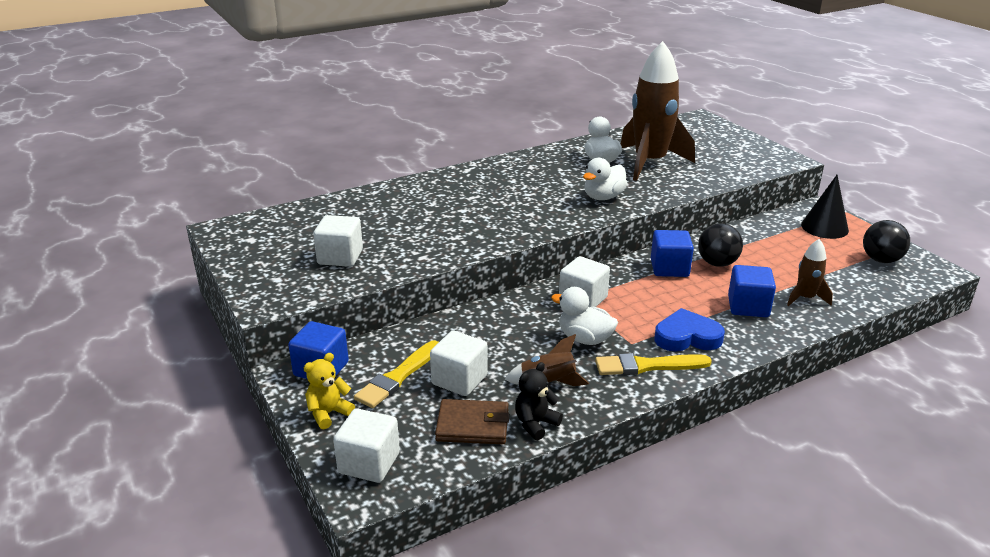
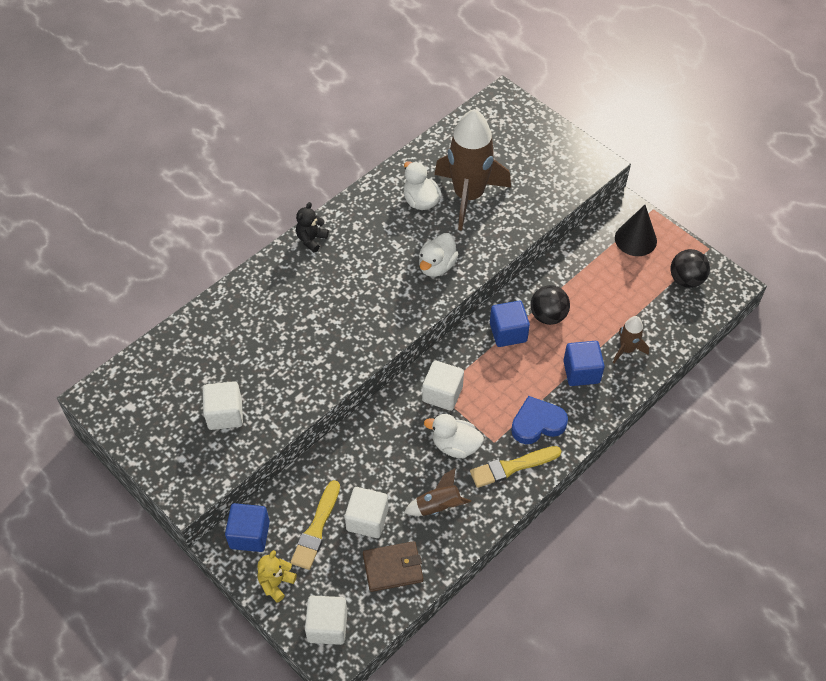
camera: 15 degrees left, 25 degrees up
black teddy bear [515,362,563,440] -> black teddy bear moved to [296,202,329,253]

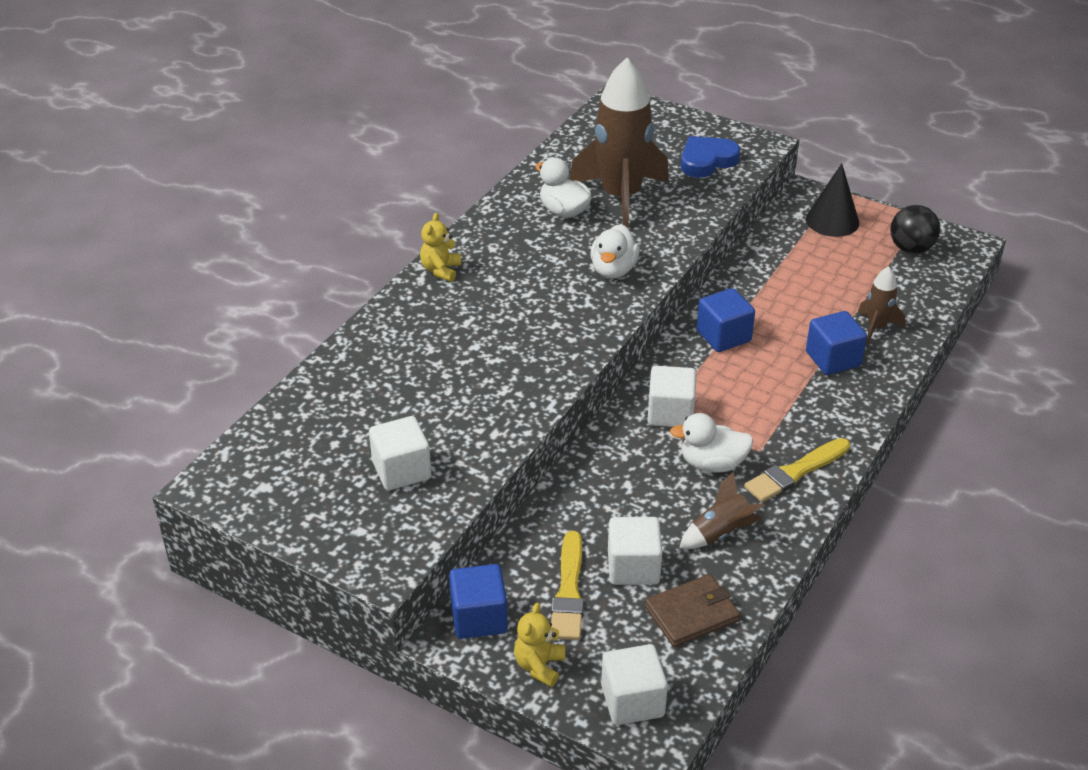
camera: 15 degrees left, 15 degrees down
black teddy bear [296,202,329,253] -> yellow teddy bear [420,213,461,282]
blue heart [511,396,568,444] -> blue heart moved to [681,136,740,178]
black ball [531,285,570,325] -> none

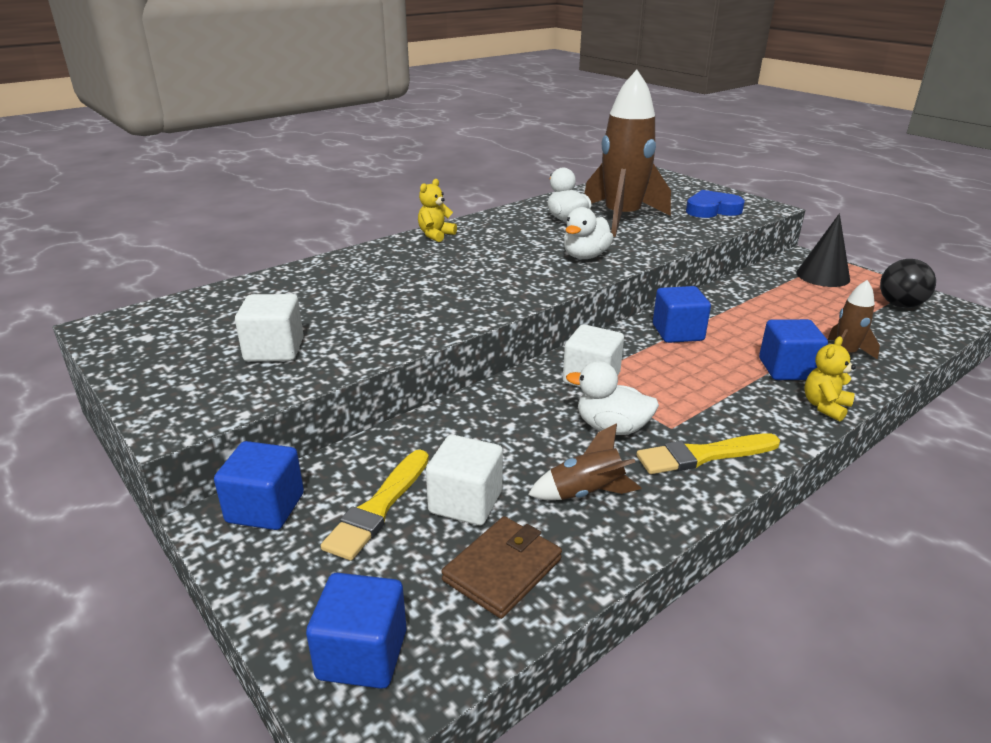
camera: 20 degrees right, 10 degrees down
yellow teddy bear [514,603,565,687] -> yellow teddy bear moved to [804,336,856,421]
white cube [601,644,668,725] -> blue cube [306,573,406,689]
brown wallet [645,574,740,647] -> brown wallet turned 45 degrees counterclockwise [442,516,562,619]

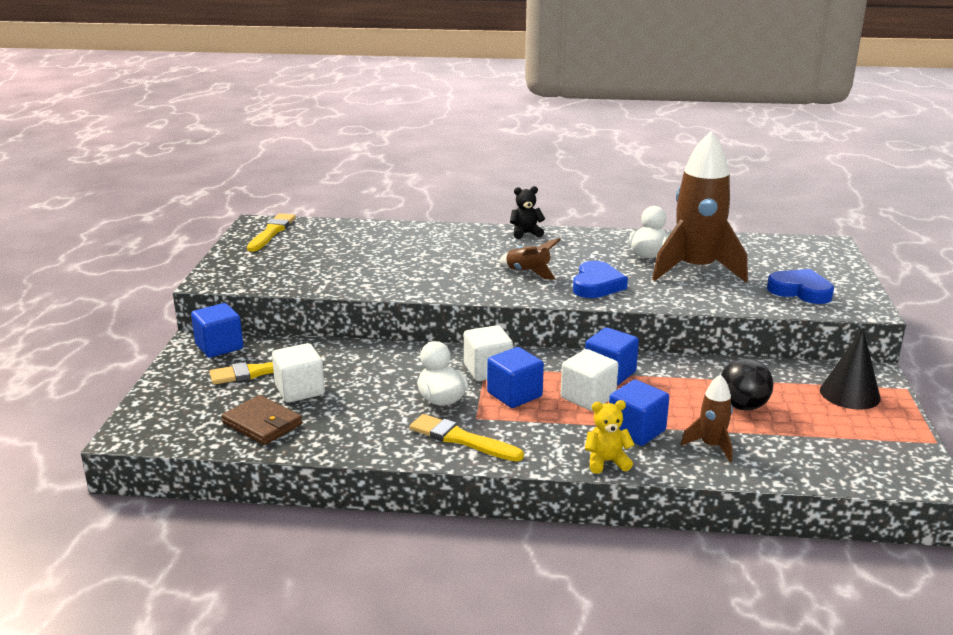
camera: 45 degrees right, 5 degrees down
white cube [235,294,304,361] -> white cube moved to [561,349,618,411]
blue cube [306,573,406,689] -> blue cube moved to [487,347,544,408]
yellow teddy bear [418,179,457,242] -> black teddy bear [510,186,545,239]
brown wallet [442,516,562,619] -> brown wallet turned 45 degrees clockwise [221,395,302,445]
brown rocket [528,423,642,500] -> brown rocket moved to [499,238,561,280]
white duck [564,207,613,259] -> blue heart [573,261,628,298]
black ball [880,259,936,308] -> black ball moved to [721,358,774,411]
none -> yellow brush [247,213,296,252]

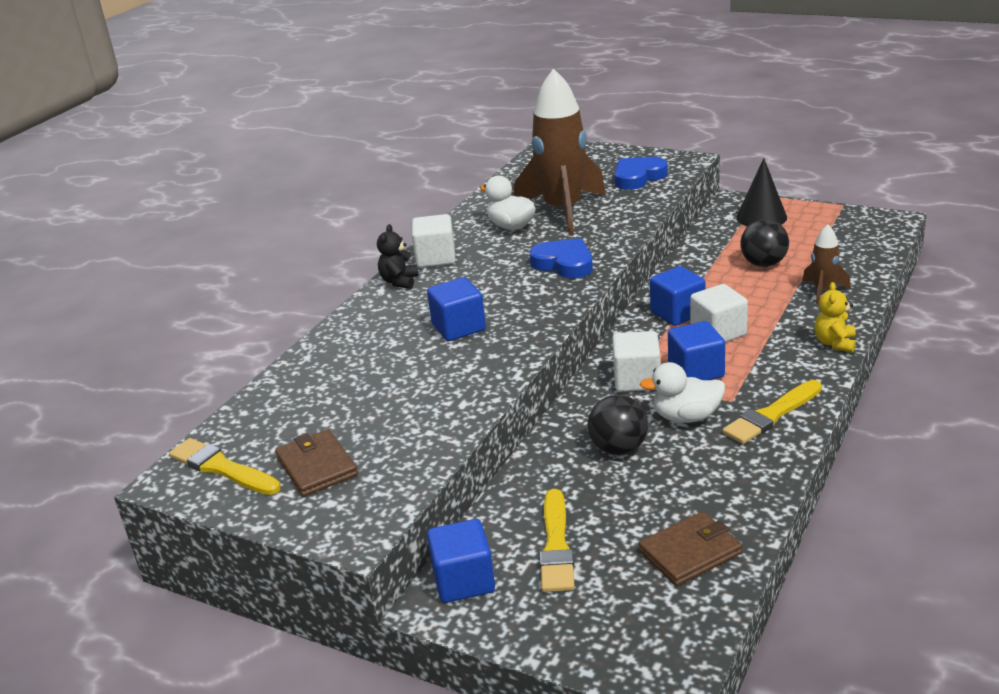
camera: 65 degrees left, 5 degrees up
white cube [272,343,325,403] -> white cube moved to [412,214,456,268]
brown rocket [499,238,561,280] -> none
blue cube [609,380,670,446] -> blue cube moved to [427,277,486,341]
none -> brown wallet [275,429,358,497]
none -> black ball [587,395,648,455]

